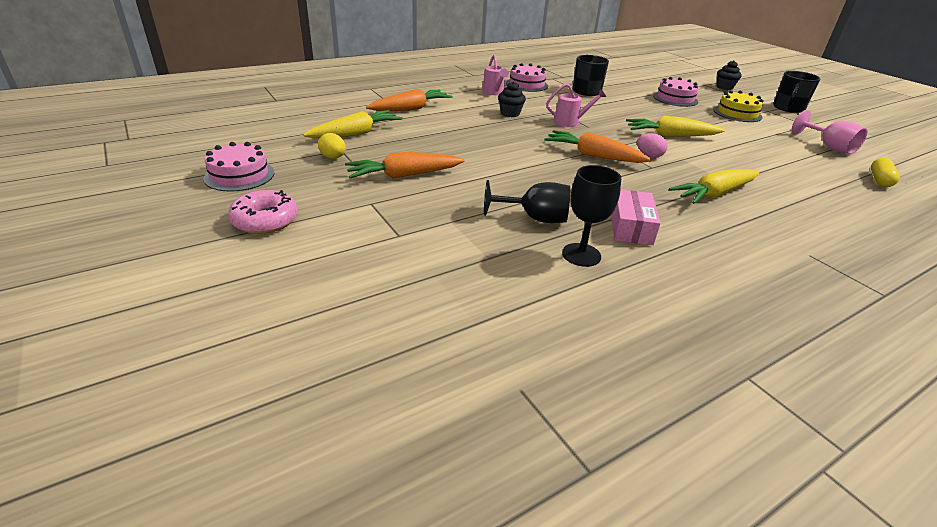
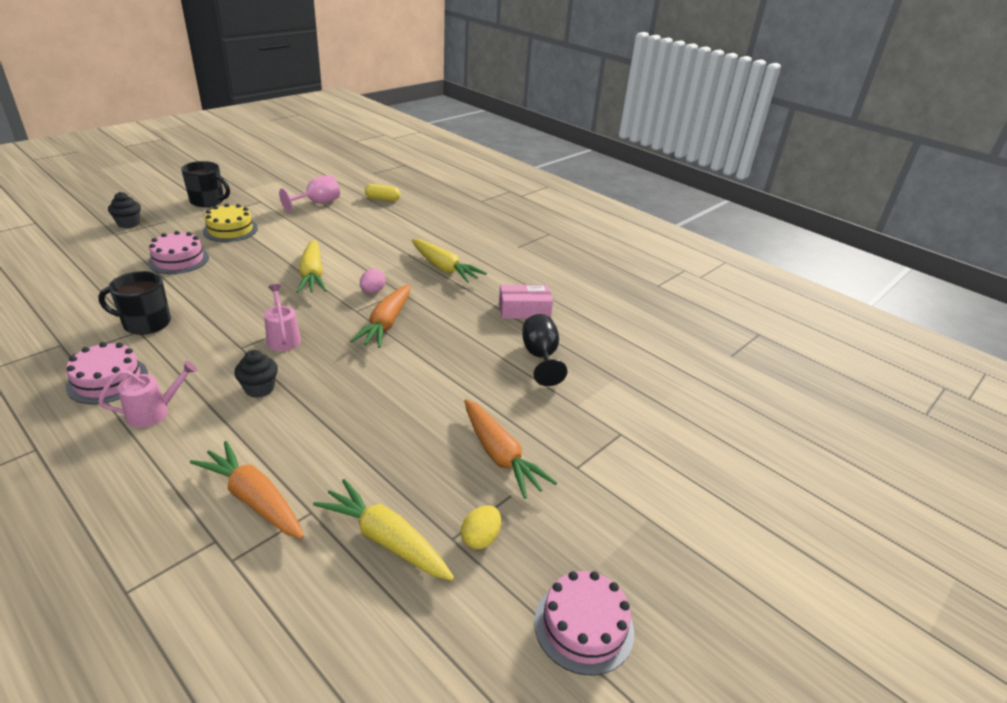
camera: 105 degrees left, 0 degrees up
pink donut [228,190,298,234] -> none
black goblet [562,165,621,267] -> none

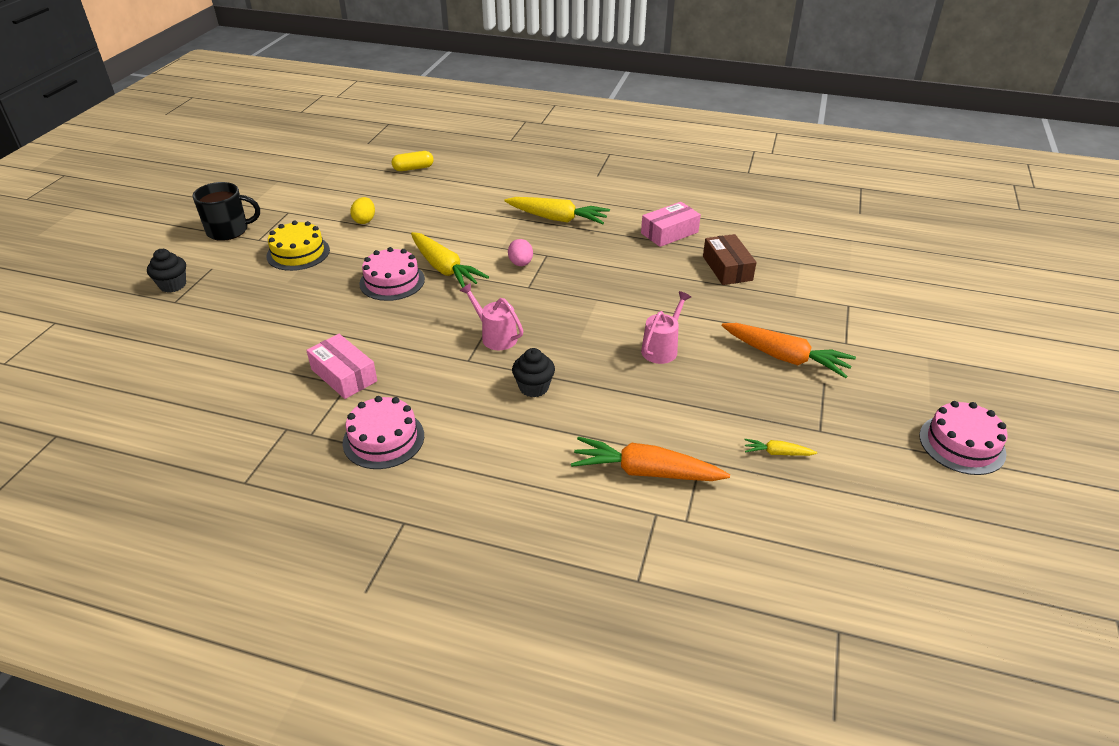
camera: 25 degrees left, 5 degrees up
black mug [98,271,171,335] -> pink box [306,334,377,399]
pink watering can [98,361,197,428] -> pink watering can moved to [641,291,691,364]
pink cake [148,231,209,274] -> pink cake moved to [359,247,425,301]
pink goblet [279,175,340,212] -> none
yellow carrot [313,479,454,581] -> yellow carrot [744,439,817,456], size x0.47
orange carrot [350,284,410,348] -> none
yellow egg [461,505,501,549] -> yellow egg moved to [350,197,375,224]
black goblet [522,314,567,386] -> brown box [703,234,757,285]

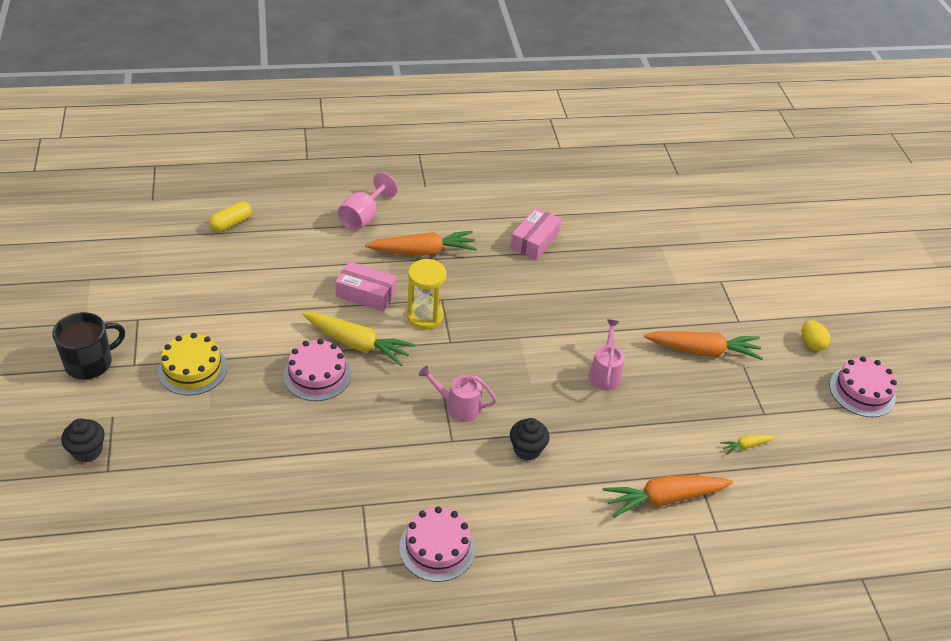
camera: 30 degrees left, 5 degrees up
pink box [306,334,377,399] -> pink box moved to [335,261,397,312]
yellow egg [350,197,375,224] -> yellow egg moved to [802,320,830,351]
yellow carrot [505,197,610,224] -> orange carrot [365,231,477,256]
pink egg [508,239,533,266] -> yellow hourglass [407,259,447,330]
brown box [703,234,757,285] -> none
none -> pink goblet [337,172,398,231]

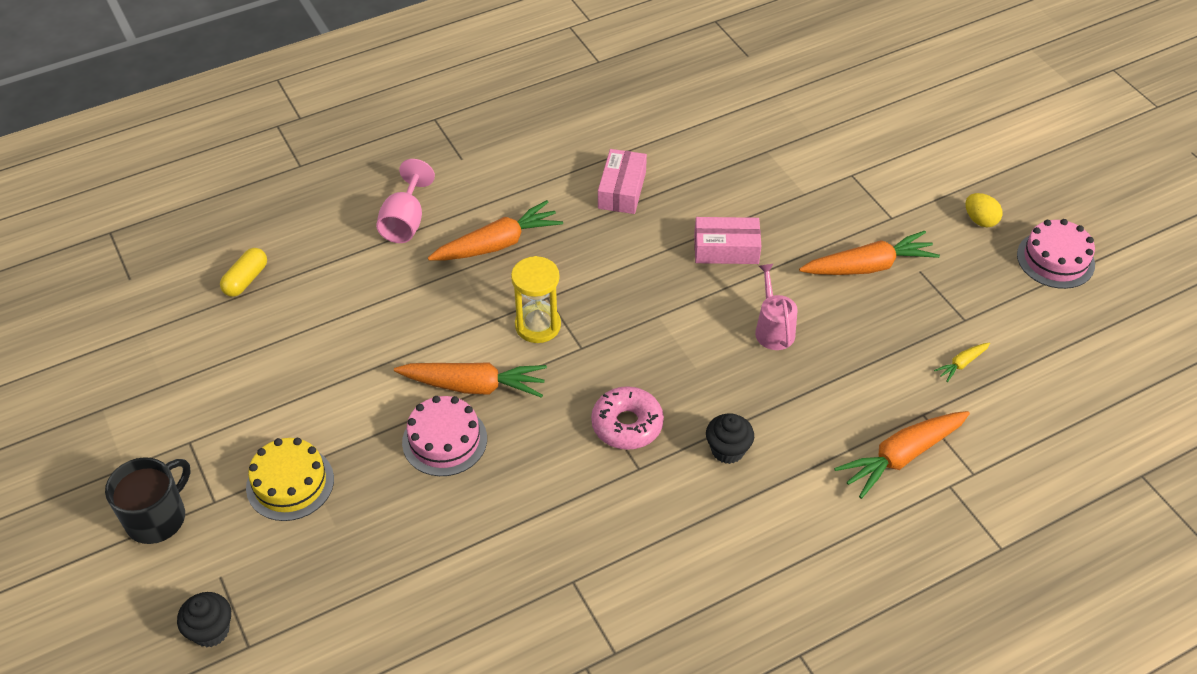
camera: 15 degrees left, 5 degrees up
yellow carrot [302,312,415,366] -> orange carrot [394,362,547,398]
pink box [335,261,397,312] -> pink box moved to [694,217,761,264]
pink cake [399,506,475,582] -> none
pink watering can [419,366,497,422] -> pink donut [591,386,664,450]

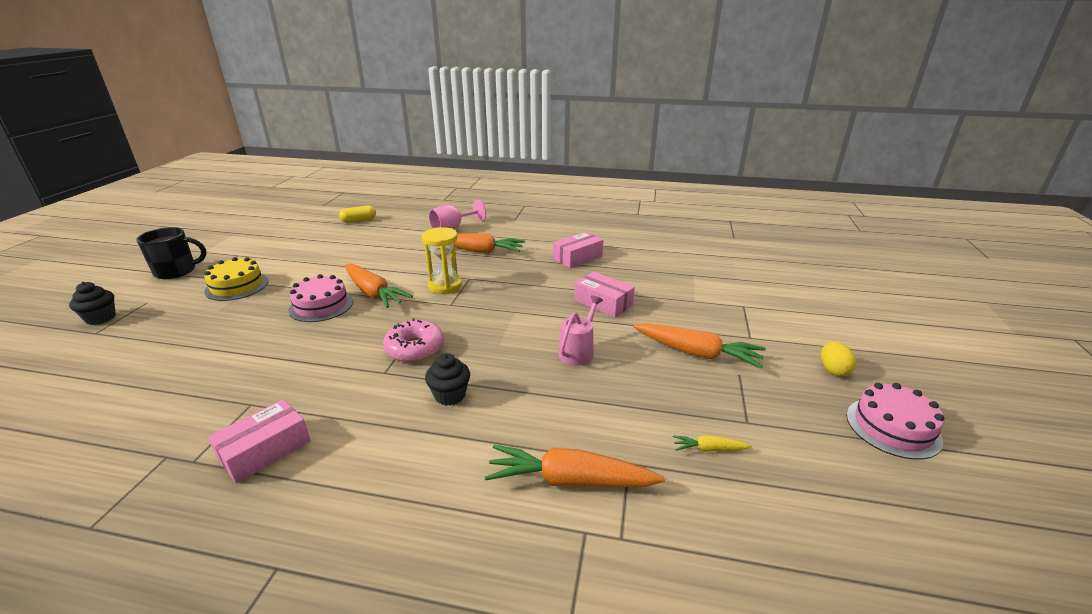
camera: 40 degrees right, 20 degrees down
none -> pink box [208,399,311,483]

